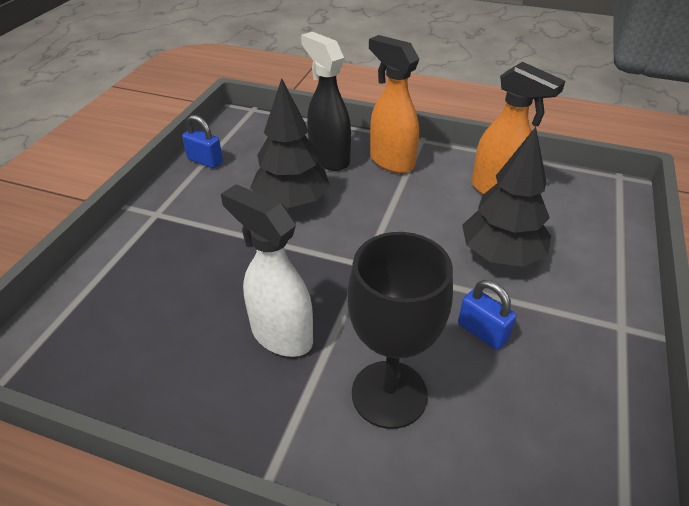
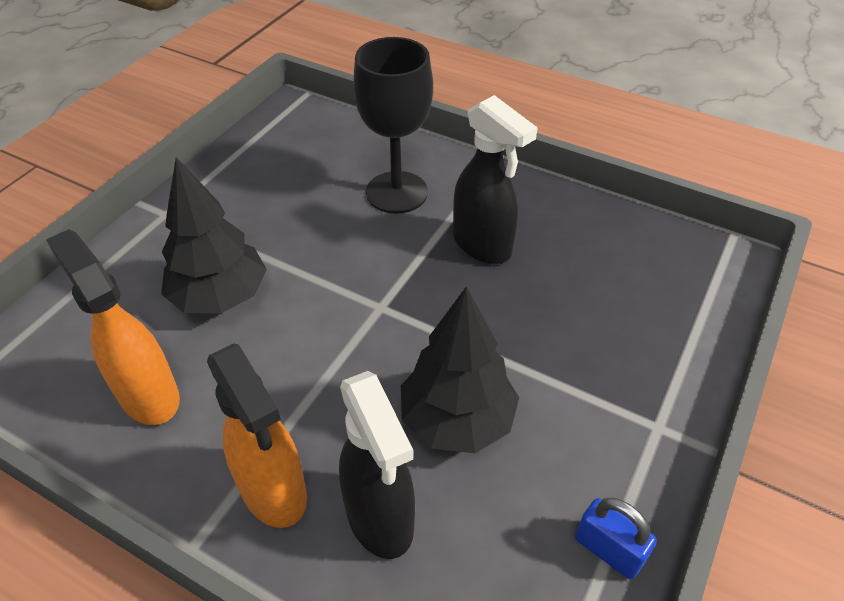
camera: 170 degrees left, 5 degrees up
white spray bottle [221,184,313,357] -> black spray bottle [453,95,538,264]
blue padlock [458,280,517,350] -> none

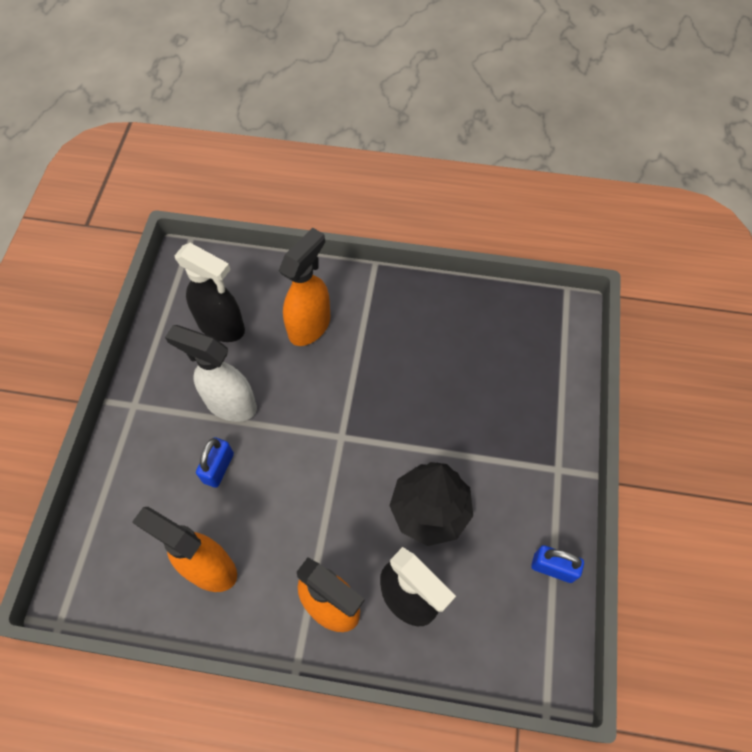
camera: 20 degrees left, 15 degrees up
black tree [161,158,267,314] -> blue padlock [196,437,234,488]
black goblet [353,37,433,214] -> orange spray bottle [279,228,330,346]
black spray bottle [453,95,538,264] -> black spray bottle moved to [174,243,245,342]
none -> white spray bottle [165,325,257,422]

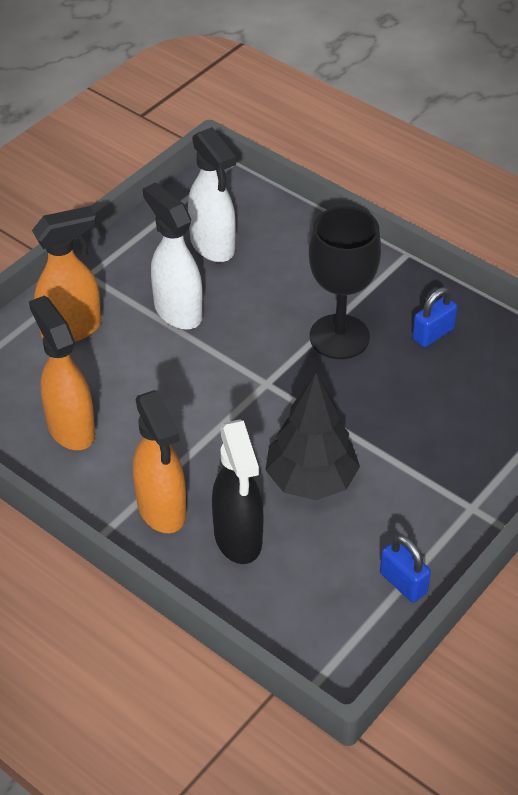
camera: 30 degrees right, 15 degrees down
black spray bottle [174,243,245,342] -> white spray bottle [188,127,236,262]
blue padlock [196,437,234,488] -> blue padlock moved to [412,287,457,347]
orange spray bottle [279,228,330,346] -> orange spray bottle moved to [32,206,101,342]
none -> black goblet [309,206,381,359]

